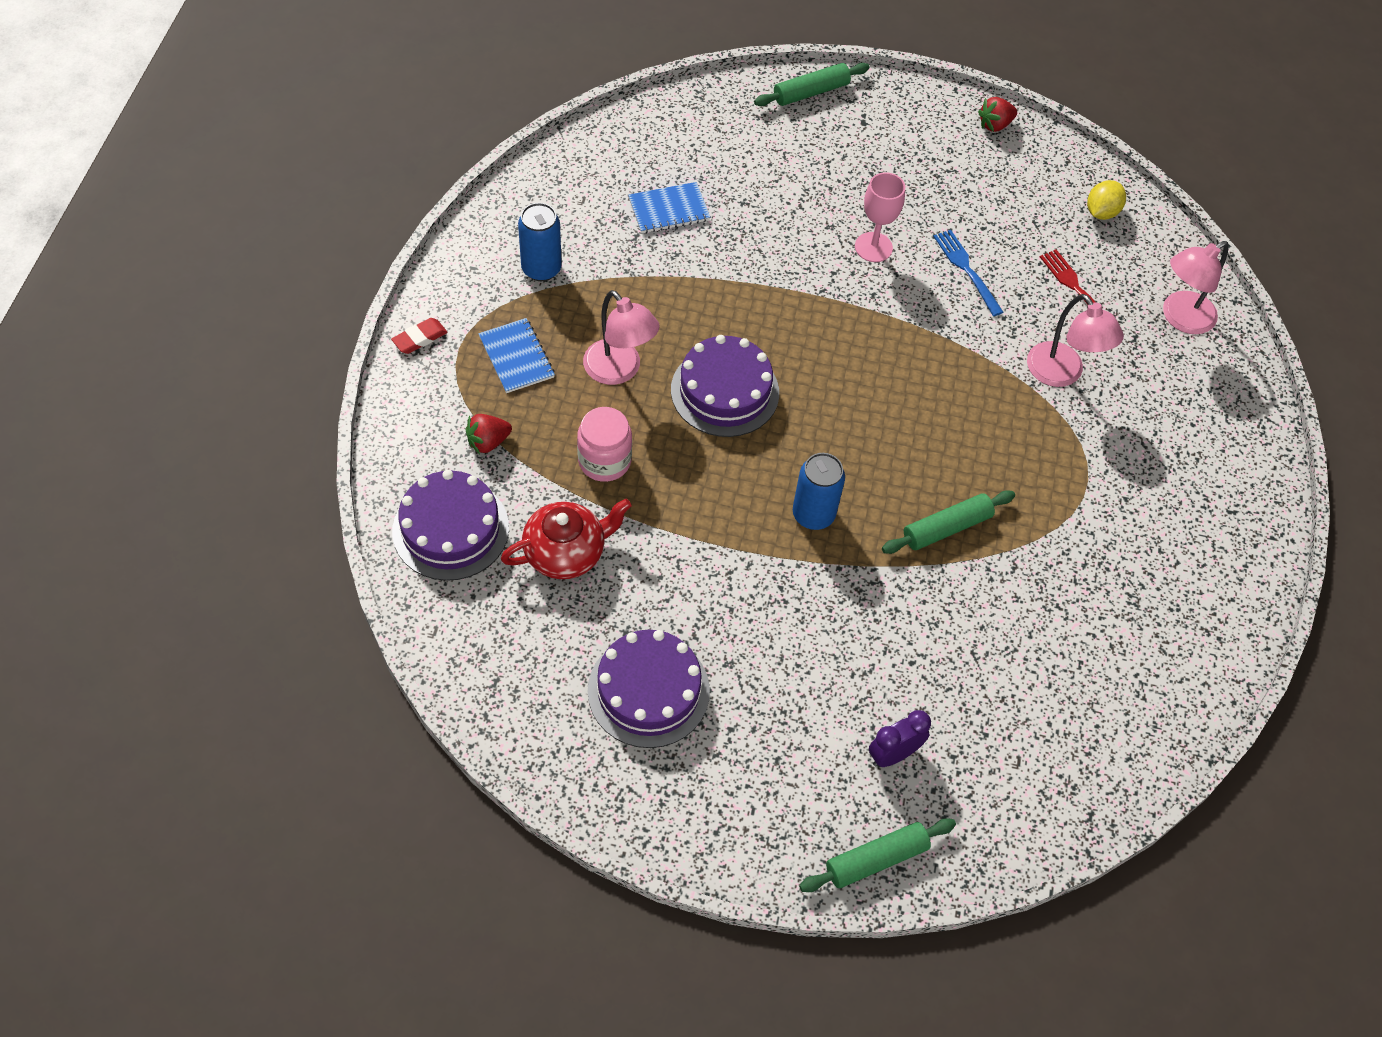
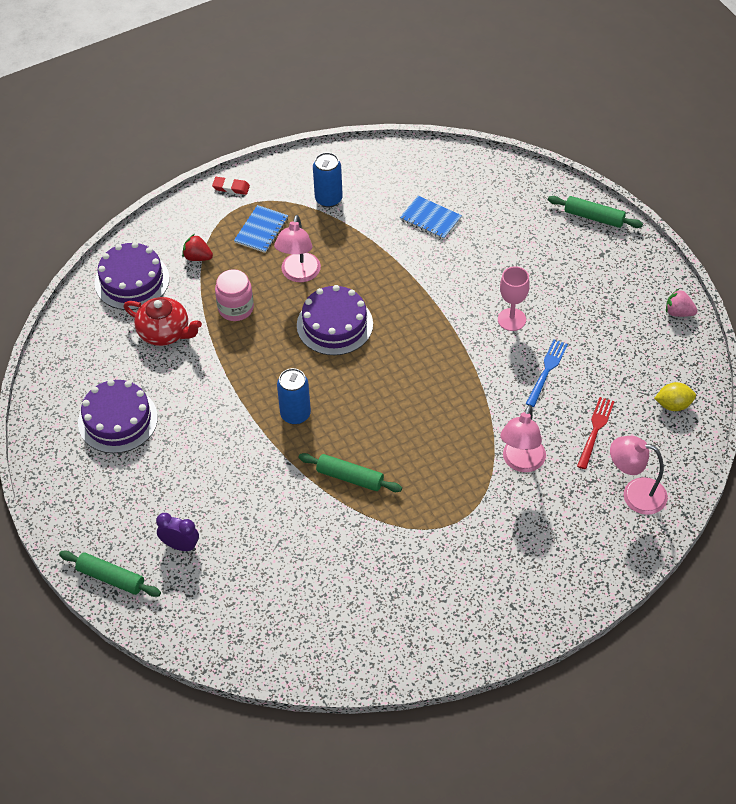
camera: 55 degrees right, 5 degrees down
red strawberry [978,97,1017,132] -> pink strawberry [666,289,698,317]

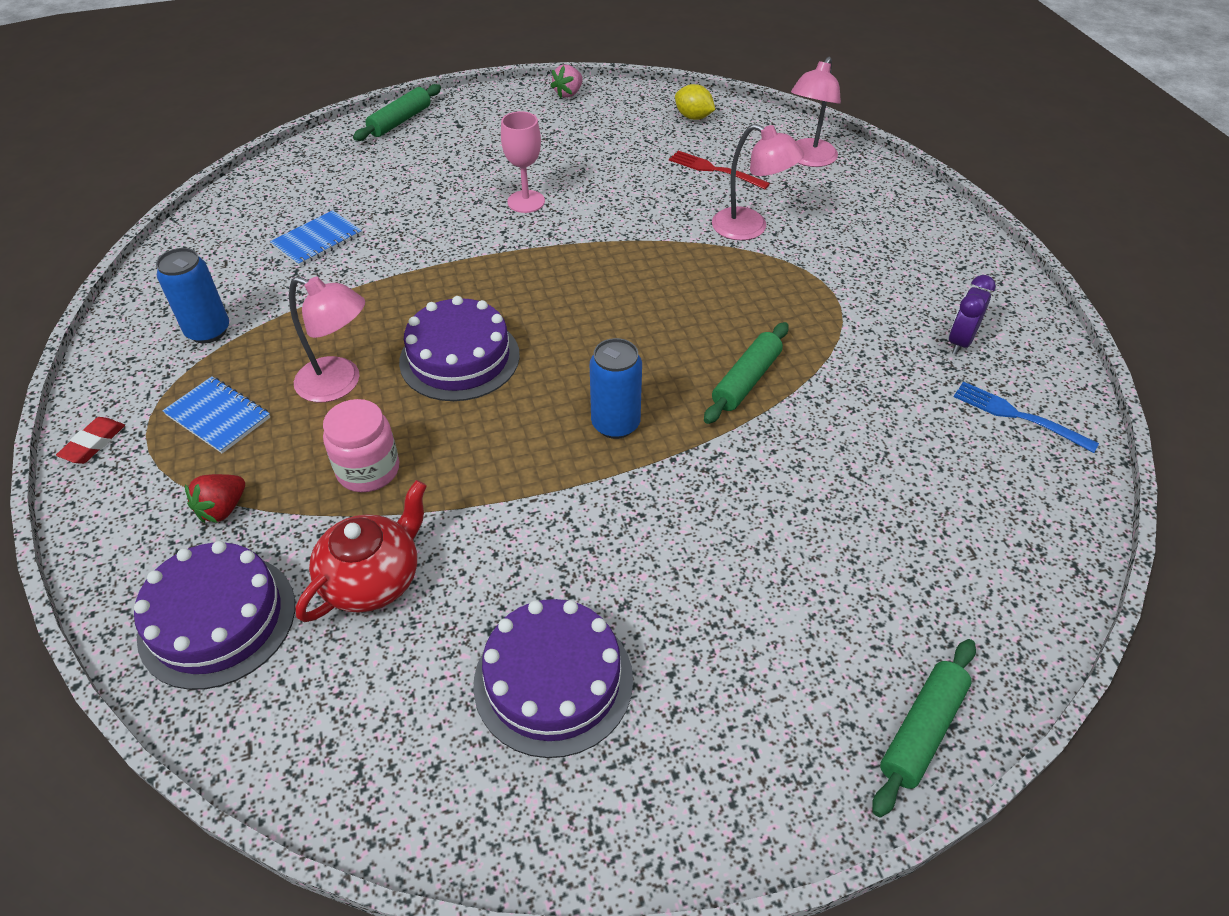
camera: 80 degrees left, 5 degrees down
purple clock [156,513,199,551] -> purple clock moved to [949,275,996,355]
blue fork [526,340,568,407] -> blue fork moved to [953,382,1099,453]
yellow lemon [654,382,696,411] -> yellow lemon turned 60 degrees counterclockwise [675,84,715,120]

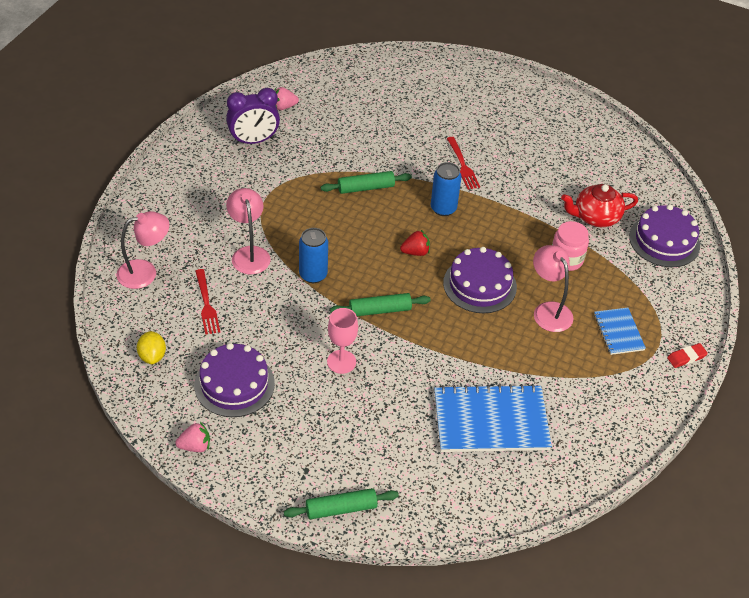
camera: 140 degrees left, 0 degrees up
blue can [156,248,229,343] -> blue can moved to [299,228,328,283]
red strawberry [185,474,245,523] -> red strawberry moved to [400,230,430,256]
blue notebook [270,210,362,267] -> blue notebook [434,384,552,452], size x1.91
purple cake [473,599,633,758] -> purple cake moved to [194,343,275,417]
green rolling pin [872,639,976,817] -> green rolling pin moved to [330,293,431,316]
purple clock [949,275,996,355] -> purple clock [226,88,280,145], size x1.57
blue fork [953,382,1099,453] -> pink strawberry [274,87,299,110]
none -> red fork [447,137,480,189]

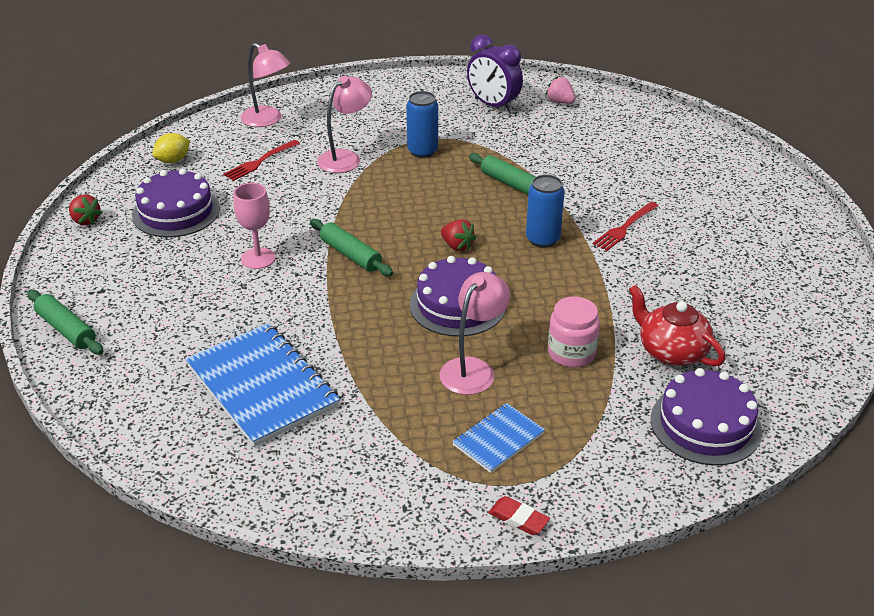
camera: 60 degrees right, 10 degrees down
pink strawberry [175,422,210,452] -> red strawberry [69,195,103,225]
blue can [299,228,328,283] -> blue can moved to [406,91,438,158]

